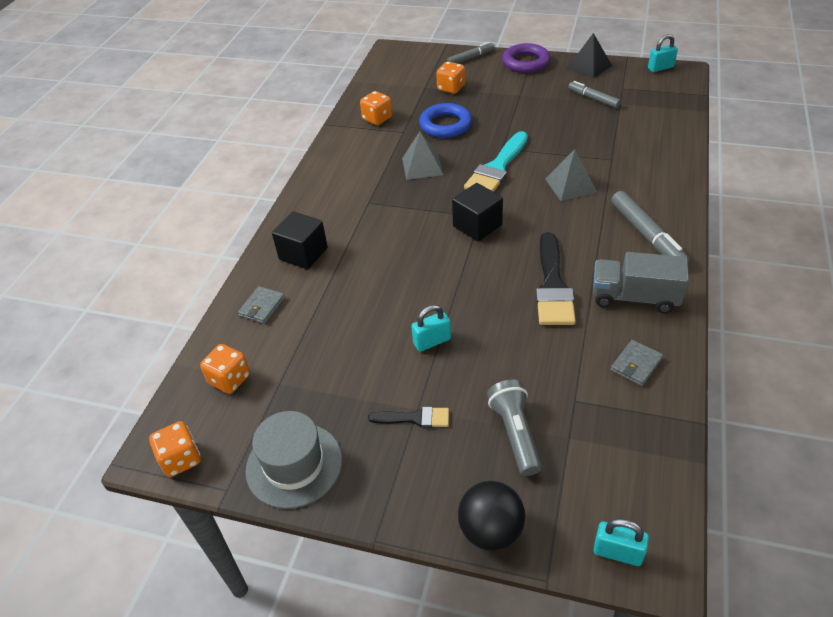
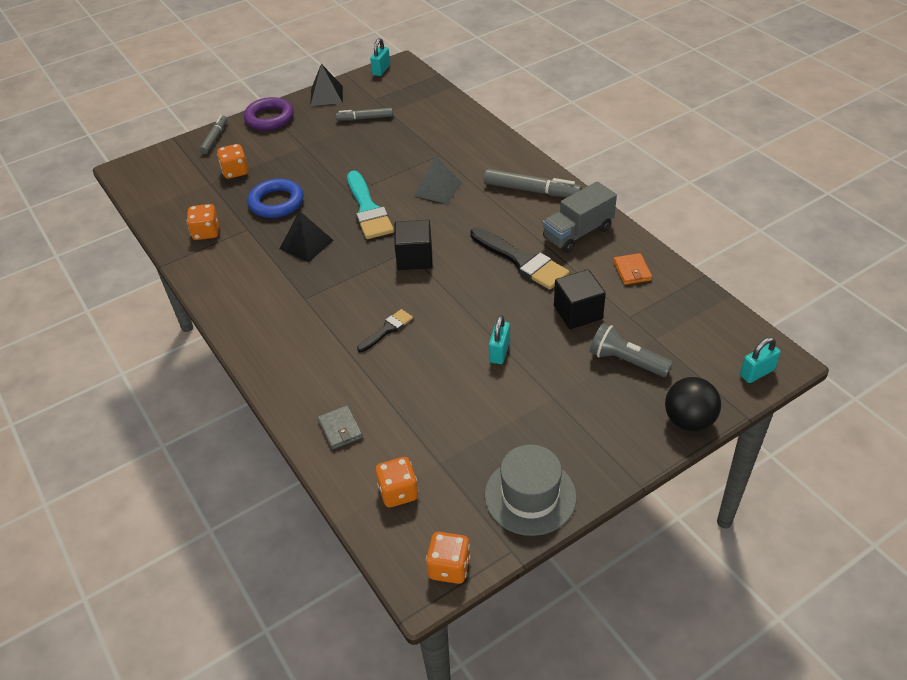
camera: 50 degrees left, 0 degrees up
black cube [272,211,328,269] -> black cube moved to [554,269,606,329]
black brush [368,407,449,428] -> black brush moved to [357,309,413,352]
grey pyramid [402,132,443,180] -> black pyramid [280,211,333,262]
grey wallet [611,340,663,386] -> orange wallet [613,253,652,285]

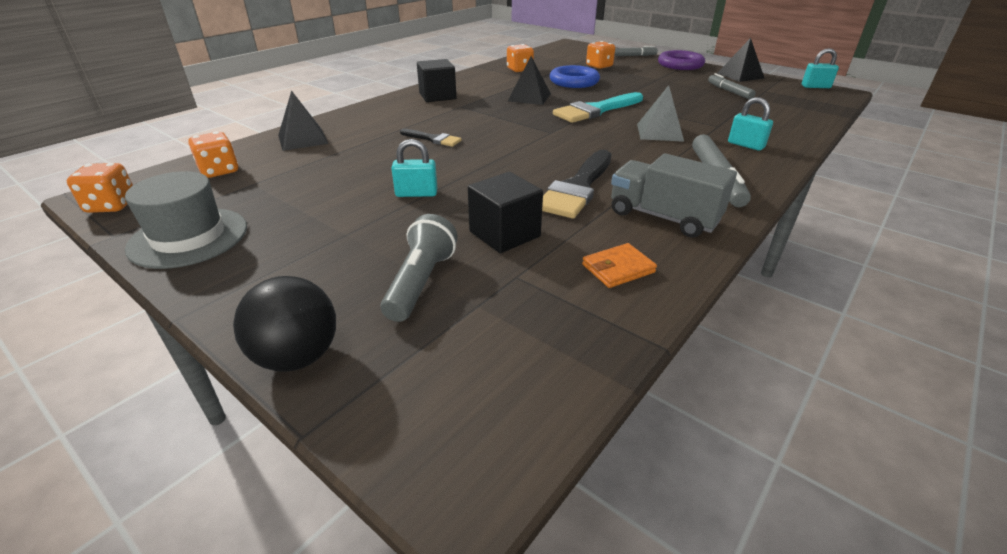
camera: 70 degrees right, 10 degrees down
grey wallet [318,405,363,450] -> black pyramid [278,90,328,151]
black cube [394,220,433,270] -> black cube moved to [417,59,456,102]
turquoise padlock [740,337,781,383] -> turquoise padlock moved to [728,97,773,151]

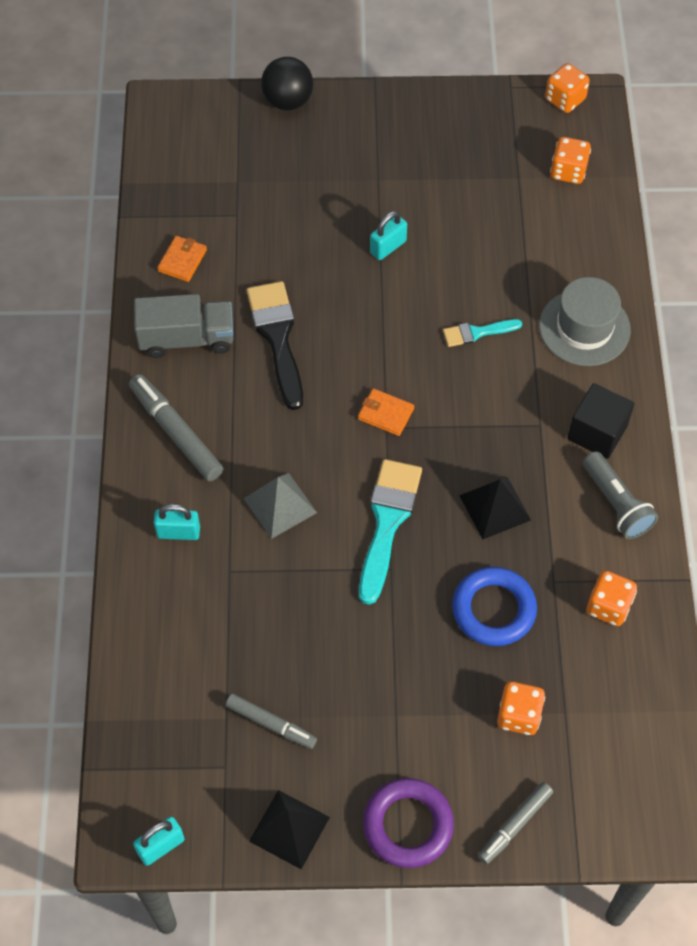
camera: 140 degrees right, 25 degrees up
grey hat [125,171,247,269] -> grey hat moved to [539,277,631,366]
black pyramid [278,90,328,151] -> none
grey flashlight [380,214,458,322] -> grey flashlight moved to [583,451,658,539]
black brush [400,129,462,147] -> turquoise brush [443,319,522,347]
black cube [468,172,543,253] -> none
none -> orange wallet [358,388,414,436]

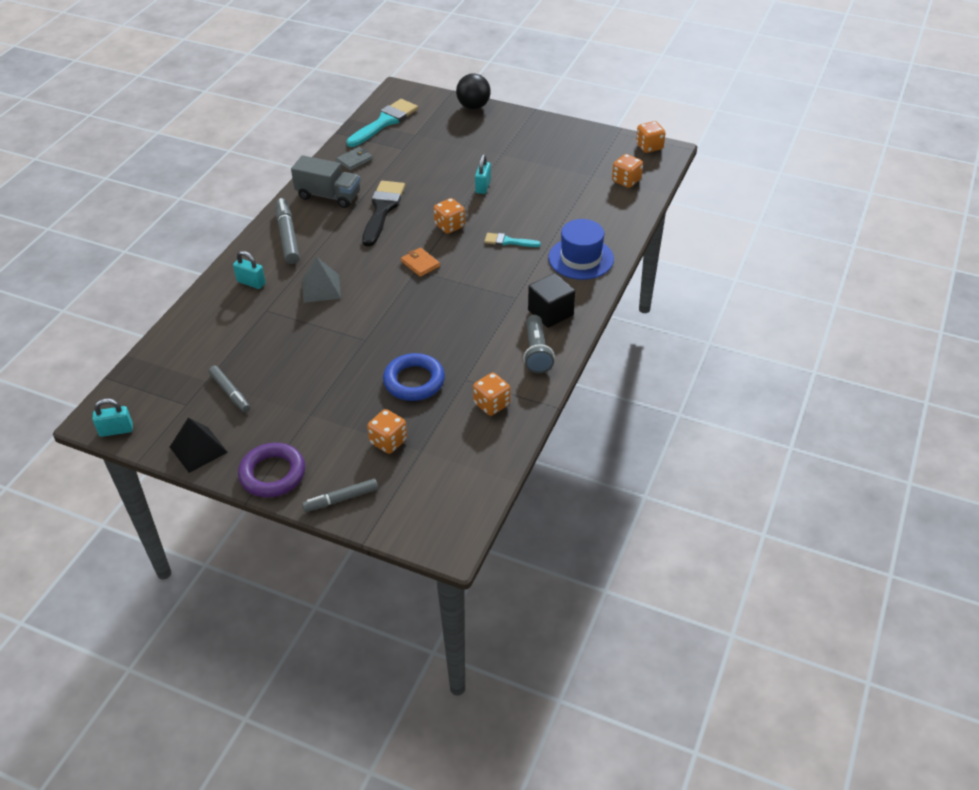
camera: 25 degrees right, 15 degrees down
orange wallet [157,236,207,282] -> grey wallet [336,147,373,171]
turquoise brush [359,459,422,605] -> turquoise brush moved to [346,99,418,147]
turquoise padlock [370,211,407,260] -> turquoise padlock turned 60 degrees counterclockwise [475,154,491,194]
black pyramid [459,477,531,539] -> none
grey hat [539,277,631,366] -> blue hat [548,219,614,280]
none -> orange dice [433,198,465,234]

